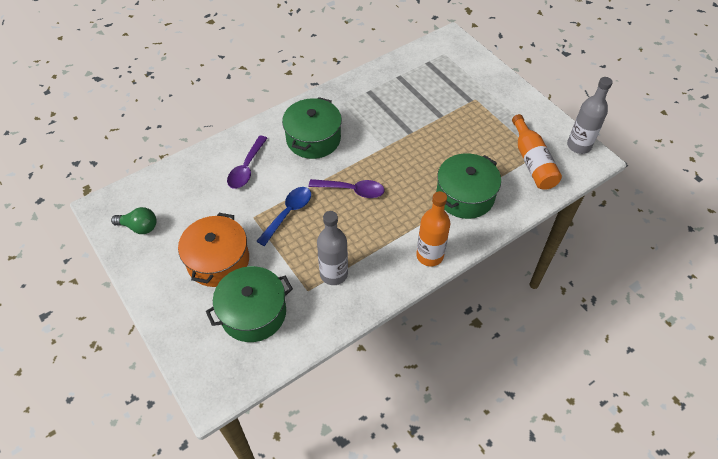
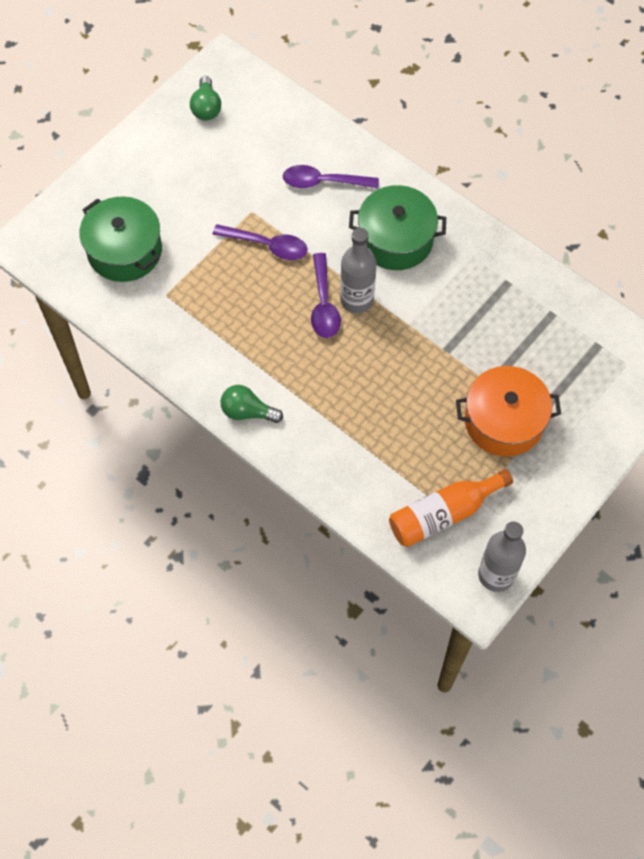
camera: 75 degrees right, 10 degrees up
orange pot [178,213,249,287] -> orange pot moved to [456,366,561,456]
blue spoon [256,187,311,246] -> purple spoon [213,224,308,260]
grey bottle [317,211,348,285] -> grey bottle moved to [340,228,377,313]
orange bottle [416,191,450,266] -> green light bulb [220,385,283,423]
green pot [436,153,501,219] -> none

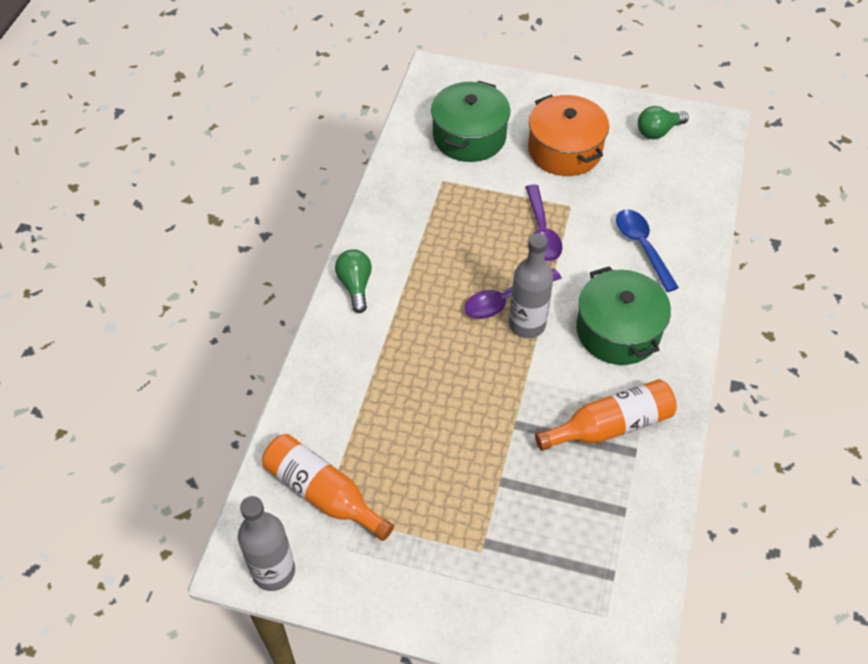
camera: 65 degrees right, 10 degrees down
purple spoon [283,165,379,188] -> blue spoon [616,209,679,292]
orange pot [456,366,561,456] -> orange pot moved to [528,95,609,176]
none -> orange bottle [535,379,677,451]

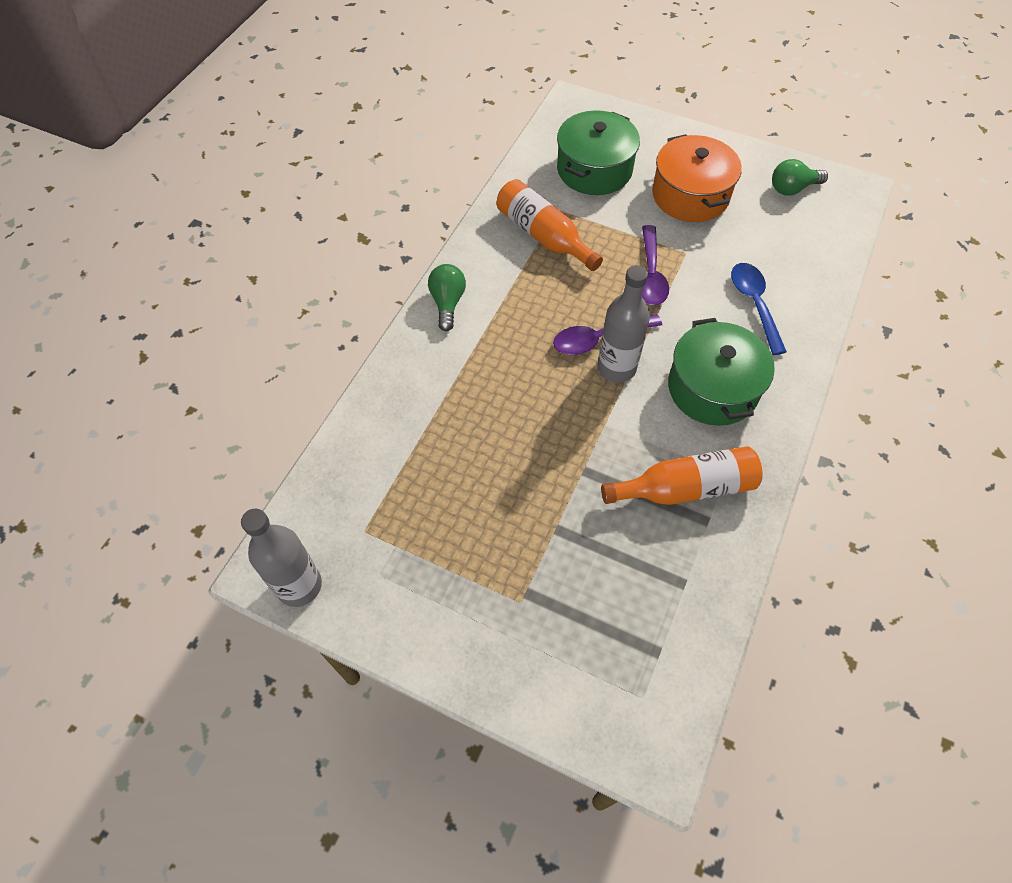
camera: 10 degrees right, 5 degrees up
orange bottle [262,434,394,541] -> orange bottle moved to [497,179,603,271]

